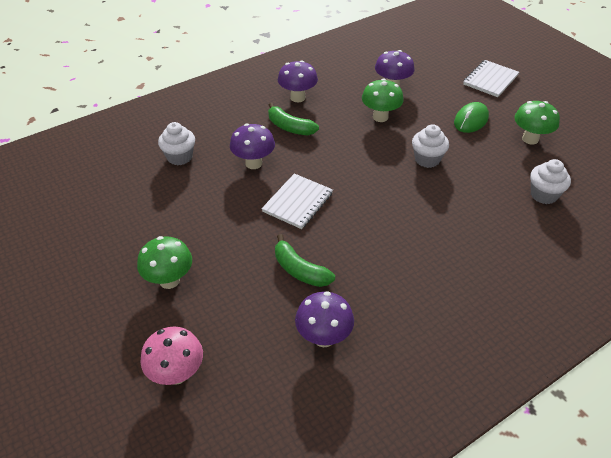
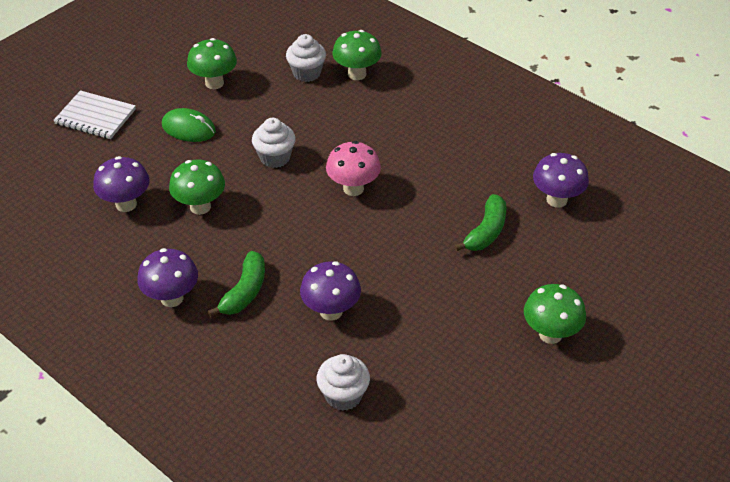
camera: 105 degrees left, 0 degrees up
pink mushroom [140,327,203,385] -> pink mushroom moved to [326,141,381,196]
white notebook [261,173,333,229] -> none
none -> green mushroom [332,30,382,80]

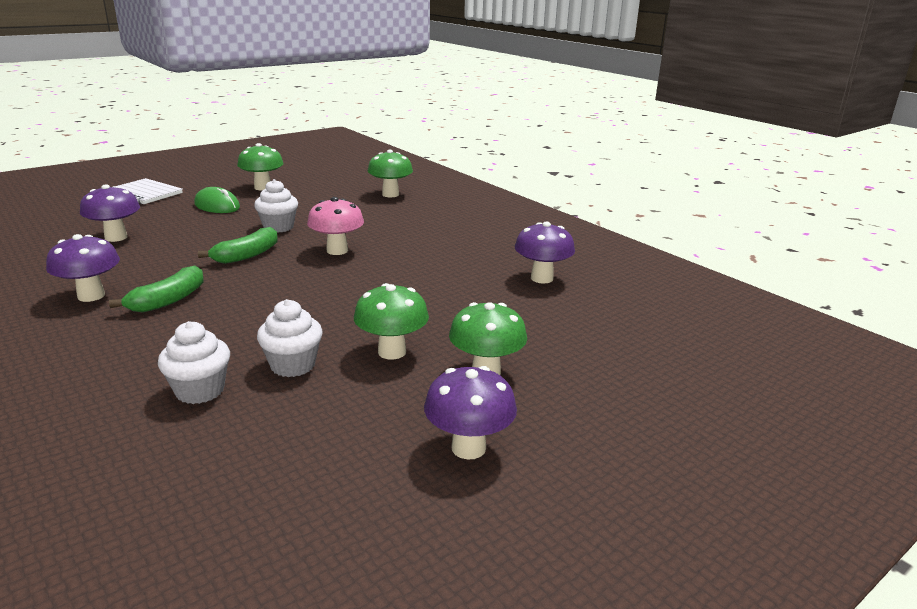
camera: 10 degrees right, 20 degrees down
green mushroom [169,159,225,215] -> green mushroom moved to [354,283,429,360]
white cupcake [286,34,326,82] -> white cupcake moved to [257,299,323,377]
purple mushroom [300,261,361,321] -> purple mushroom moved to [424,366,517,459]
green banana [454,194,506,251] -> green banana moved to [198,227,278,264]

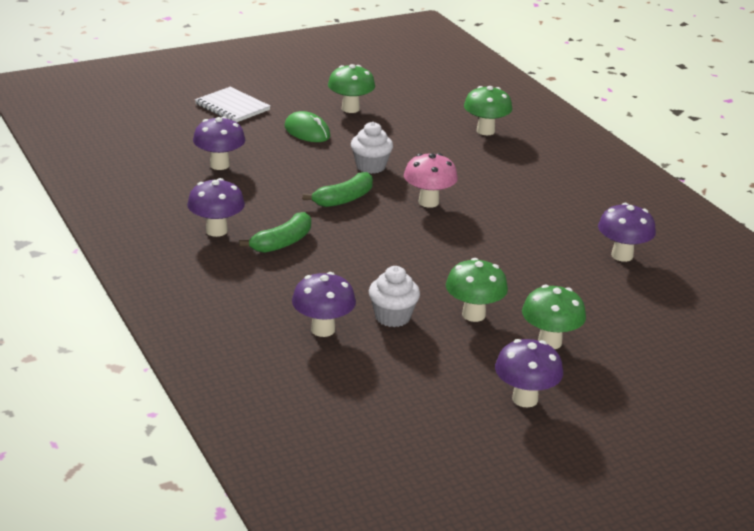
camera: 10 degrees right, 5 degrees up
white cupcake [158,321,230,404] -> purple mushroom [292,272,356,337]

